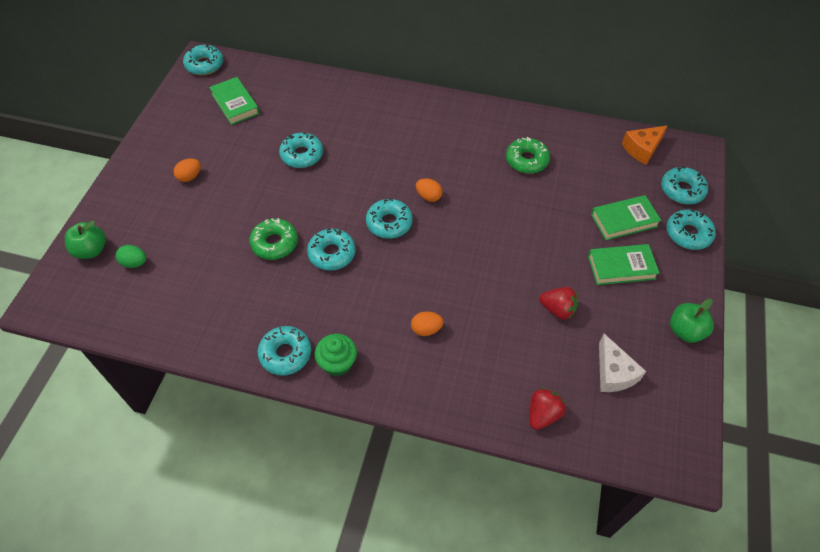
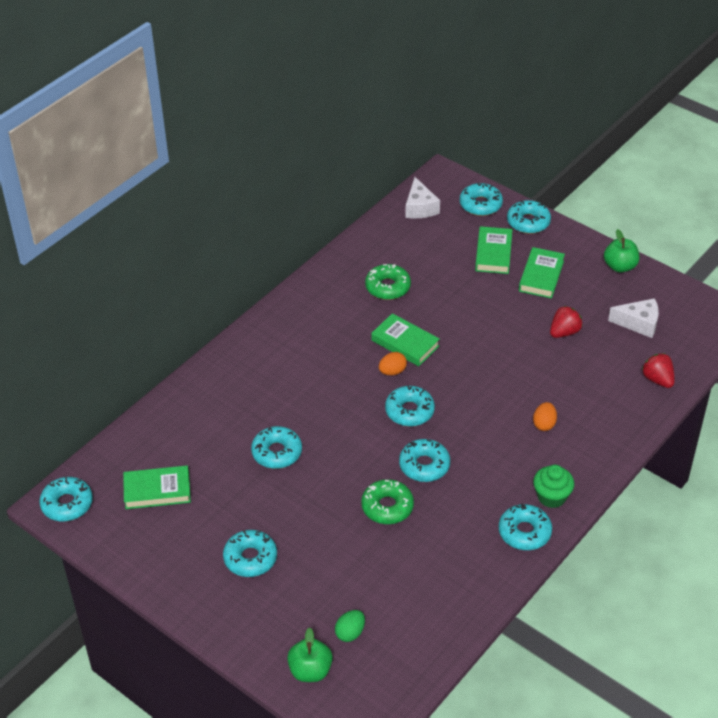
camera: 65 degrees left, 10 degrees down
orange egg [173,158,201,182] -> turquoise donut [223,530,277,577]
orange cheese [622,125,668,165] -> white cheese [405,177,440,218]
none -> green book [371,313,440,366]

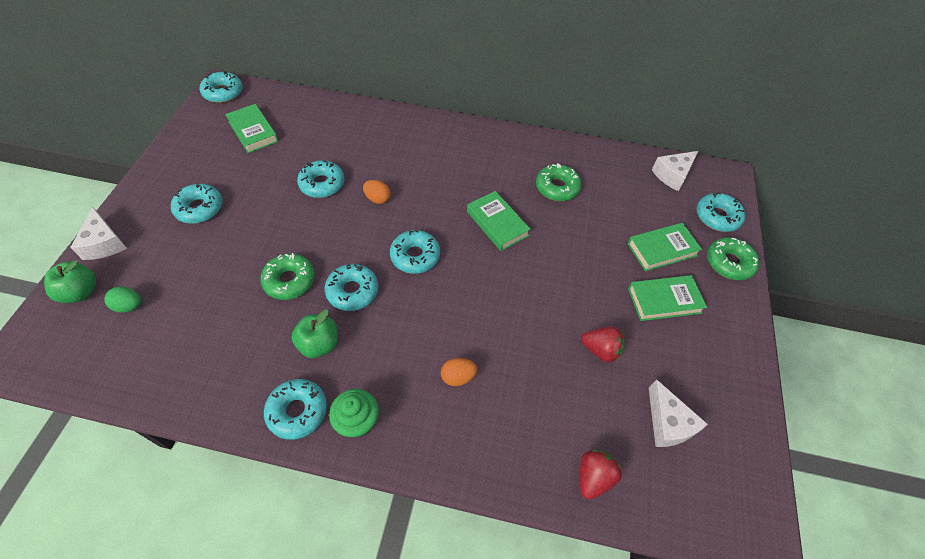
camera: 60 degrees right, 10 degrees up
green book [371,313,440,366] -> green book turned 45 degrees counterclockwise [467,191,531,251]
orange egg [379,352,407,375] -> orange egg moved to [363,180,391,204]
turquoise donut [507,200,551,234] -> green donut [707,237,760,280]
green apple [604,229,639,273] -> green apple moved to [292,310,338,358]
none -> white cheese [70,207,127,260]

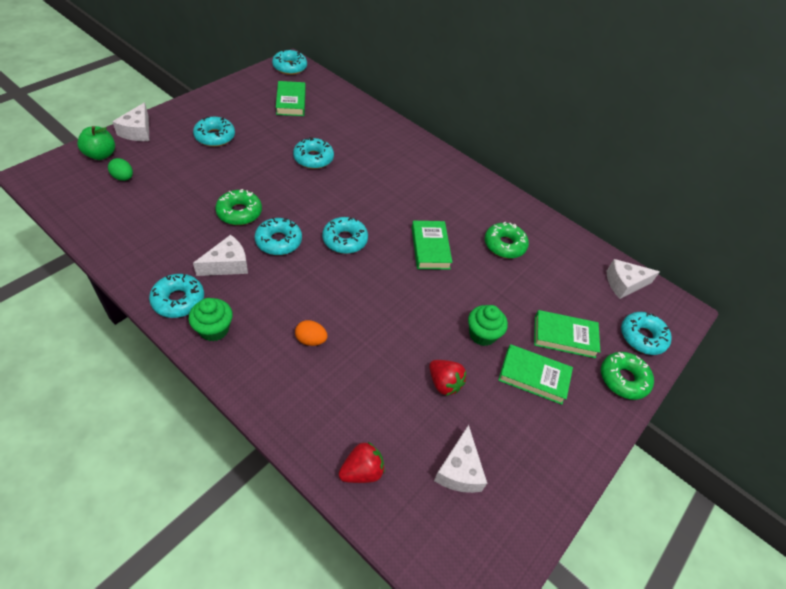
camera: 25 degrees right, 5 degrees down
green apple [292,310,338,358] -> white cheese [193,235,248,276]
orange egg [363,180,391,204] -> none
none -> green cupcake [468,305,508,346]

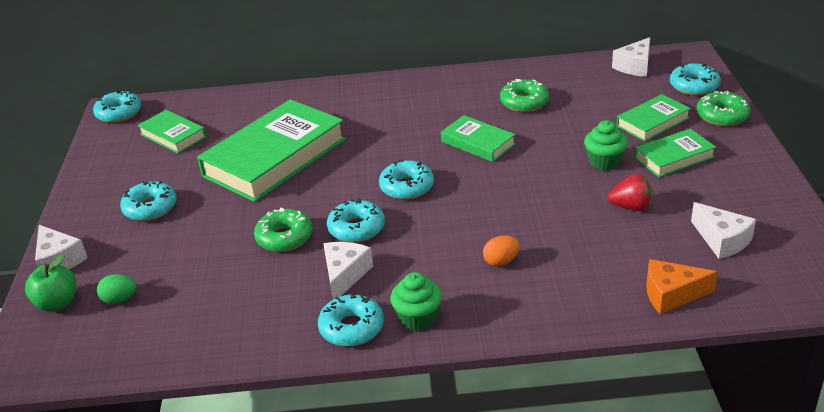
camera: 35 degrees left, 15 degrees down
turquoise donut [293,137,334,169] -> green book [197,99,346,202]
red strawberry [339,442,385,483] -> orange cheese [646,259,718,314]

